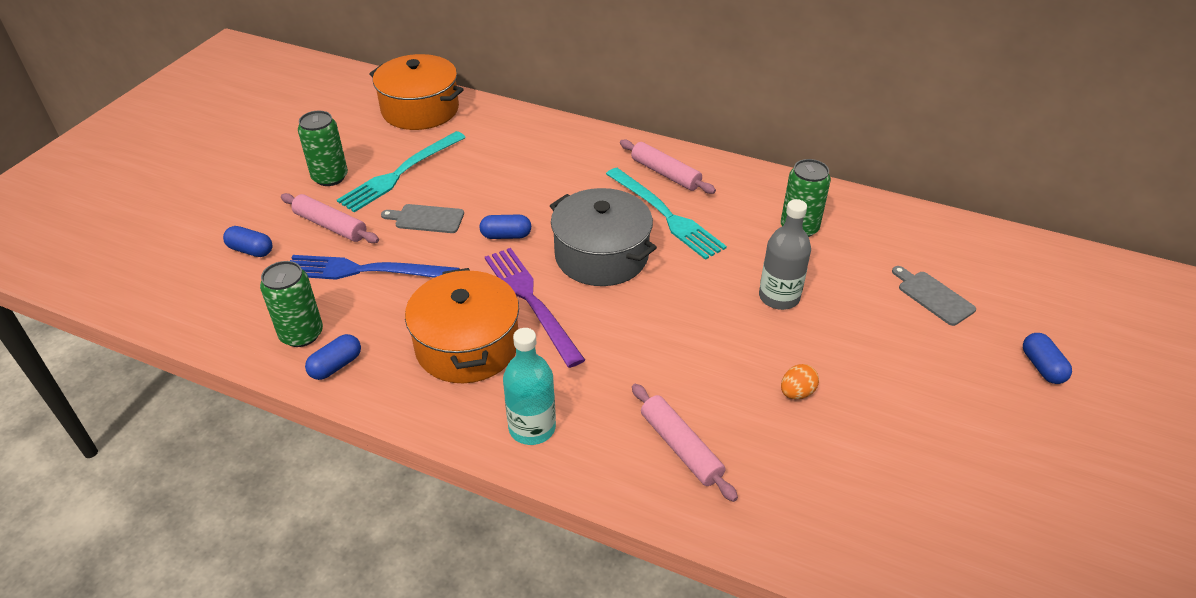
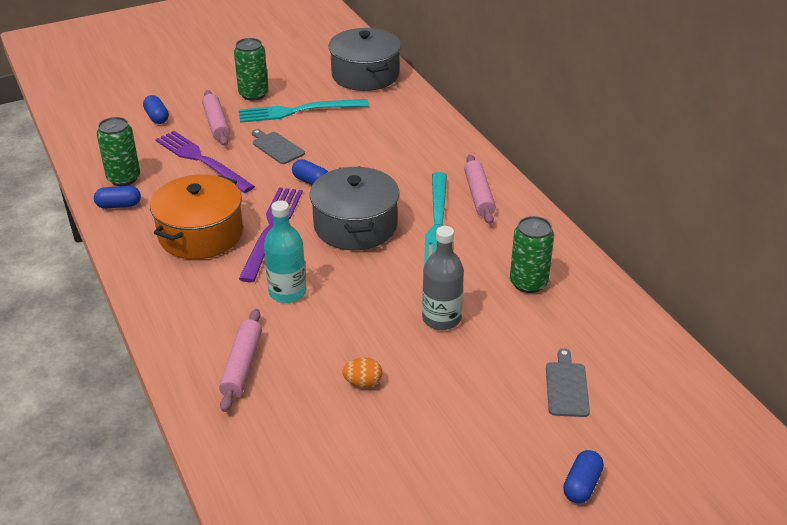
camera: 40 degrees right, 5 degrees down
blue fork [290,255,460,280] -> purple fork [155,131,255,193]
orange pot [369,54,464,130] -> grey pot [329,28,401,91]
turquoise bottle [503,328,556,445] -> turquoise bottle moved to [264,201,306,303]

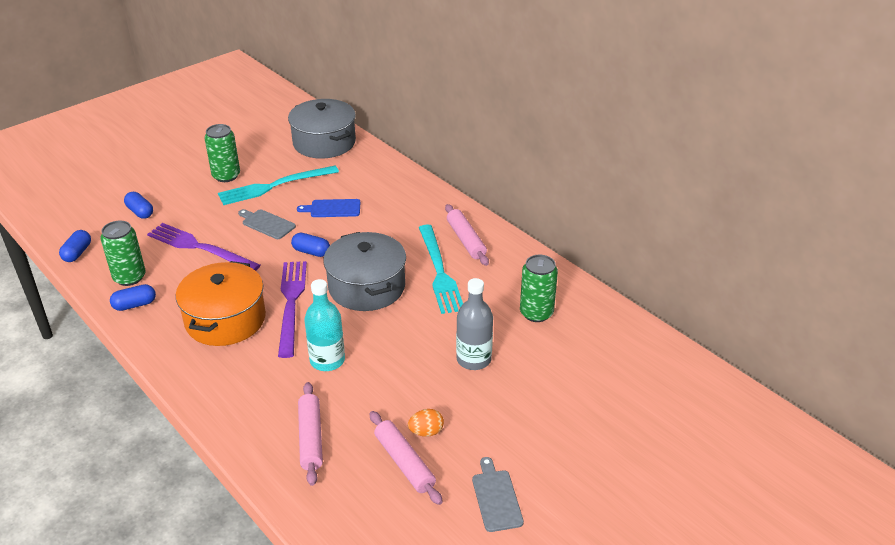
camera: 15 degrees left, 0 degrees up
pink rolling pin [202,90,230,146] -> pink rolling pin moved to [370,411,443,505]
grey cutting board [546,348,590,417] -> grey cutting board moved to [472,457,524,532]
blue capsule [563,450,604,503] -> blue capsule moved to [59,230,91,262]
none -> blue cutting board [297,199,360,217]

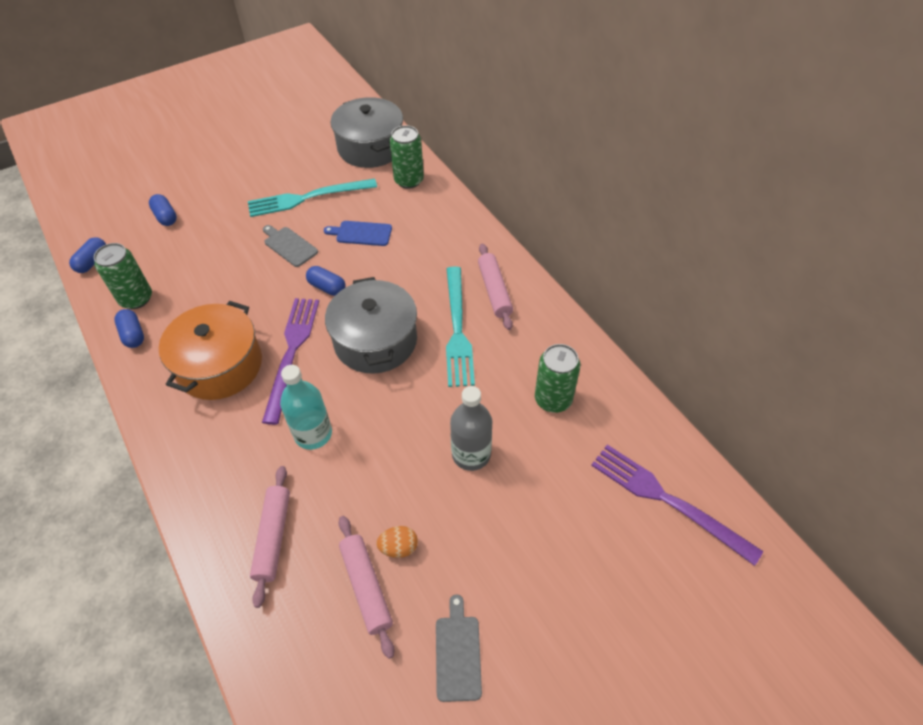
camera: 10 degrees right, 15 degrees up
blue capsule [110,284,156,311] -> blue capsule turned 75 degrees clockwise [114,309,144,348]
purple fork [147,223,261,271] -> purple fork moved to [591,445,763,566]
green can [205,124,240,182] -> green can moved to [390,125,424,189]

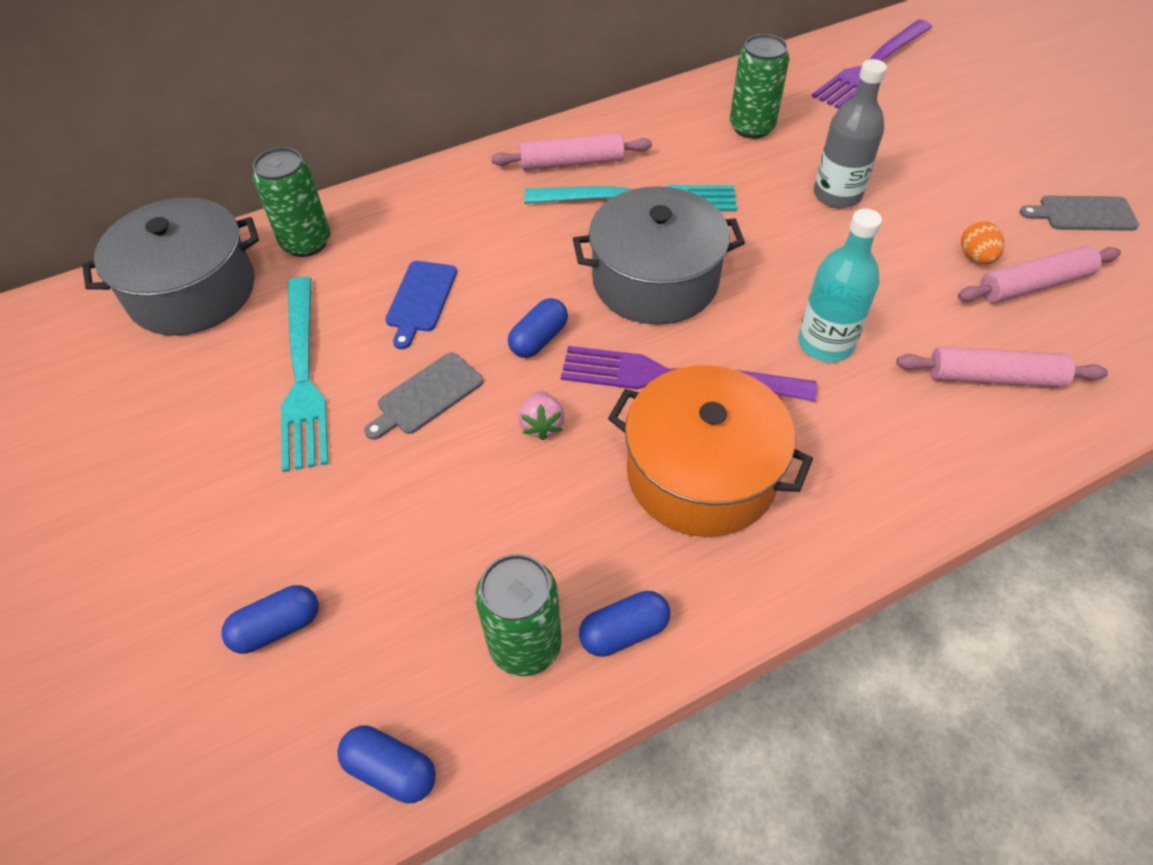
camera: 85 degrees left, 0 degrees up
none -> pink strawberry [518,391,565,440]

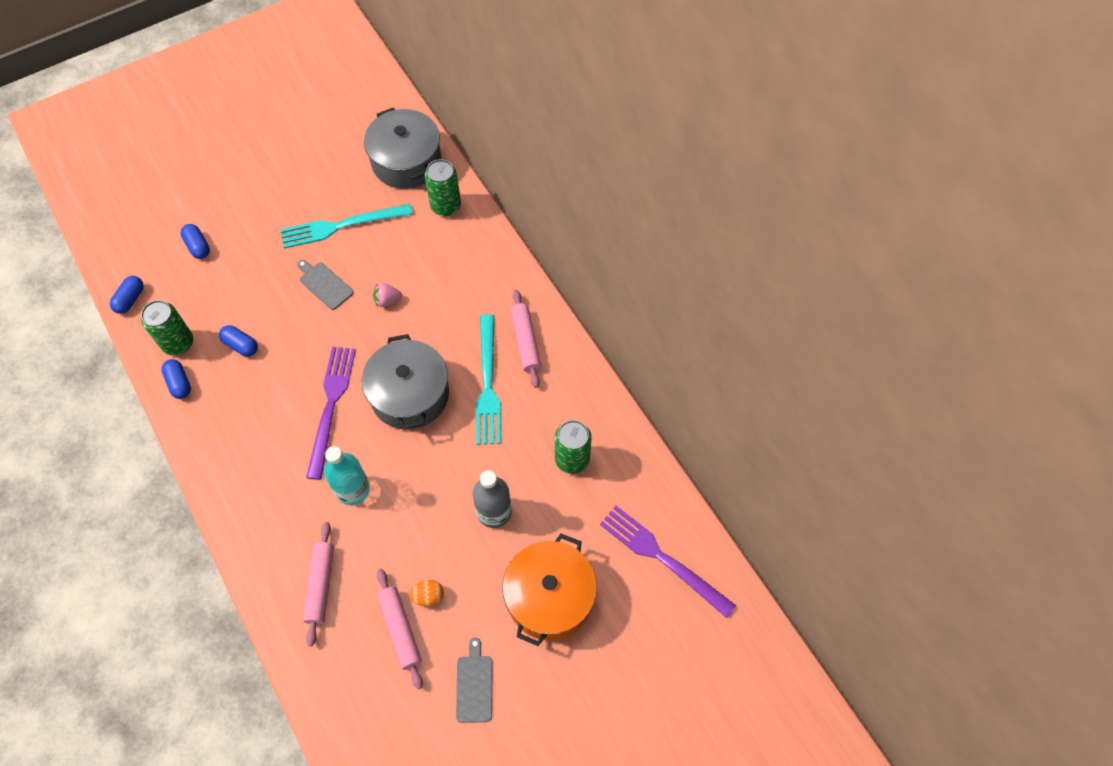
camera: 85 degrees right, 10 degrees up
blue cutting board [385,261,457,349] -> none
blue capsule [508,298,568,358] -> blue capsule moved to [219,325,258,357]
pink strawberry [518,391,565,440] -> pink strawberry moved to [373,283,402,307]
orange pot [608,365,813,537] -> orange pot moved to [502,534,597,646]

